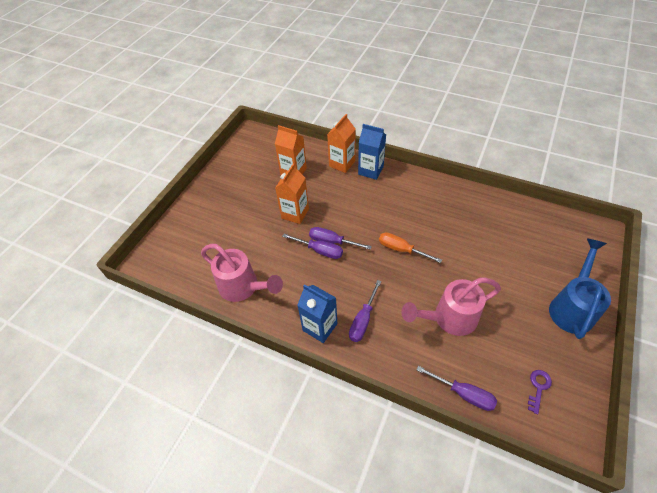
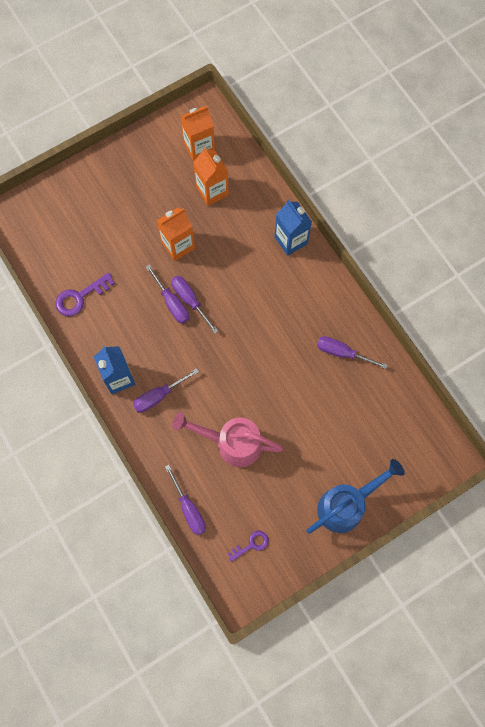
camera: 30 degrees right, 20 degrees up
pink watering can [201,244,283,302] -> purple key [55,272,115,316]
orange carton [327,114,356,173] -> orange carton moved to [181,106,215,162]
orange screwdriver [379,232,442,263] -> none
none -> purple screwdriver [317,336,388,369]

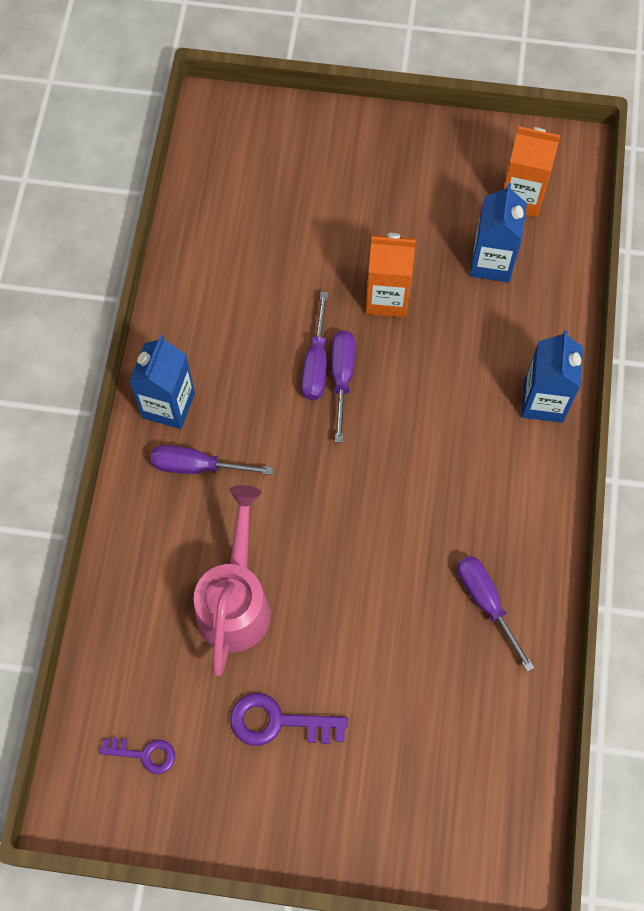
camera: 40 degrees right, 5 degrees down
purple key [55,272,115,316] -> purple key moved to [230,693,348,746]
purple screwdriver [165,465,206,535] -> none
pink watering can [172,412,283,467] -> pink watering can turned 45 degrees clockwise [194,485,271,676]
orange carton [193,147,229,206] -> blue carton [470,183,527,283]
blue watering can [307,459,405,534] -> none

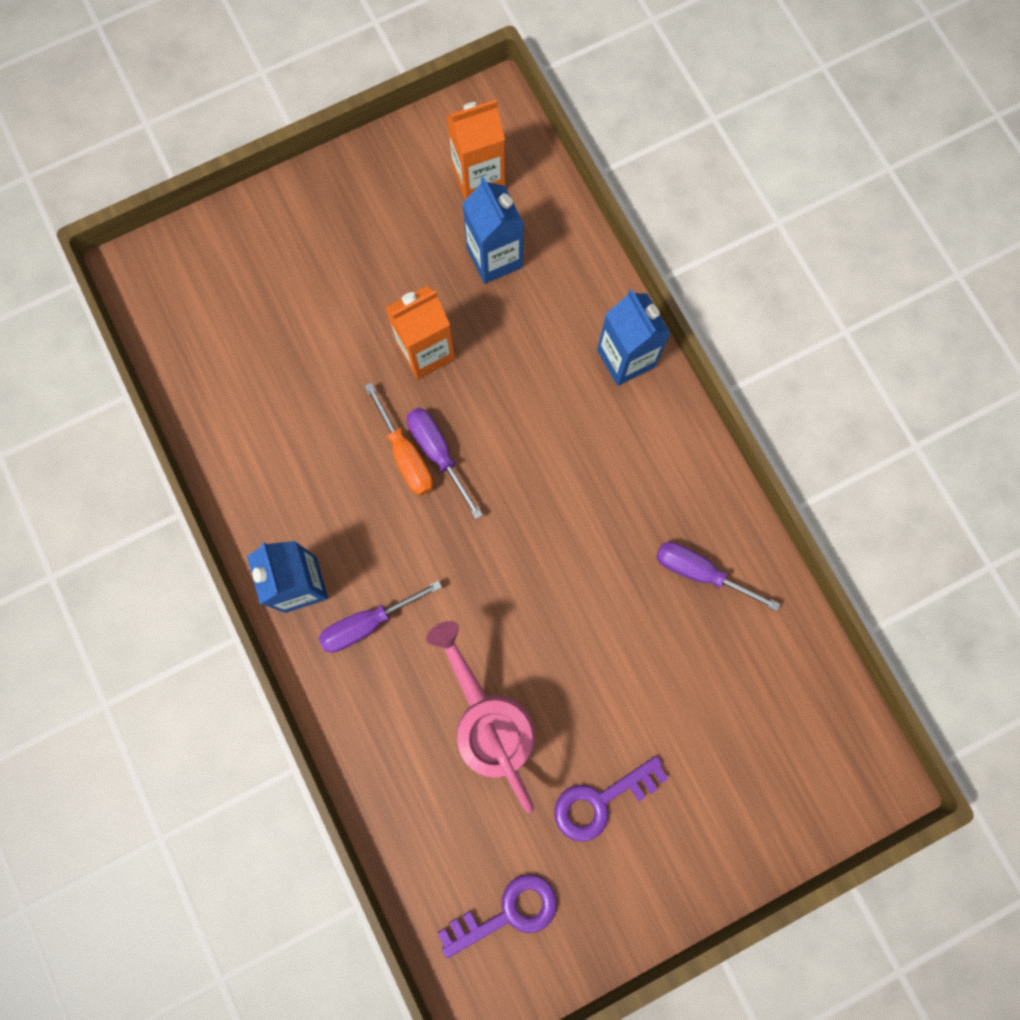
camera: 35 degrees left, 10 degrees up
purple key [99,737,175,774] -> purple key [438,874,557,958], size x1.56
purple screwdriver [301,292,328,400] -> orange screwdriver [364,383,433,496]

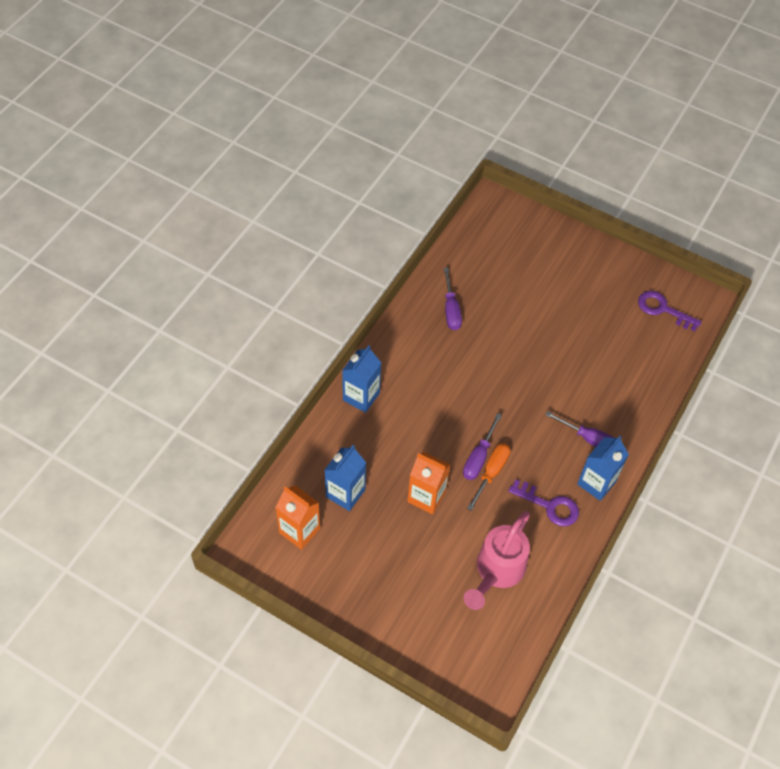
camera: 125 degrees left, 20 degrees down
pink watering can [426,621,535,813] -> pink watering can moved to [464,511,530,610]
purple key [554,756,668,842] -> purple key moved to [508,480,579,526]

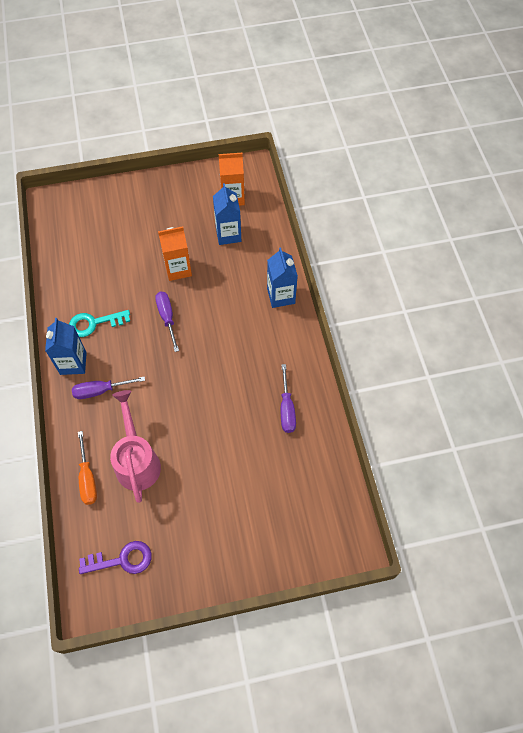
camera: 140 degrees right, 5 degrees up
purple screwdriver [444,267,462,330] -> purple screwdriver turned 135 degrees counterclockwise [281,364,296,433]
pink watering can [464,511,530,610] -> pink watering can moved to [110,390,161,503]
orange screwdriver [467,443,510,511] -> orange screwdriver moved to [78,431,97,505]
purple key [508,480,579,526] -> turquoise key [69,310,130,337]

